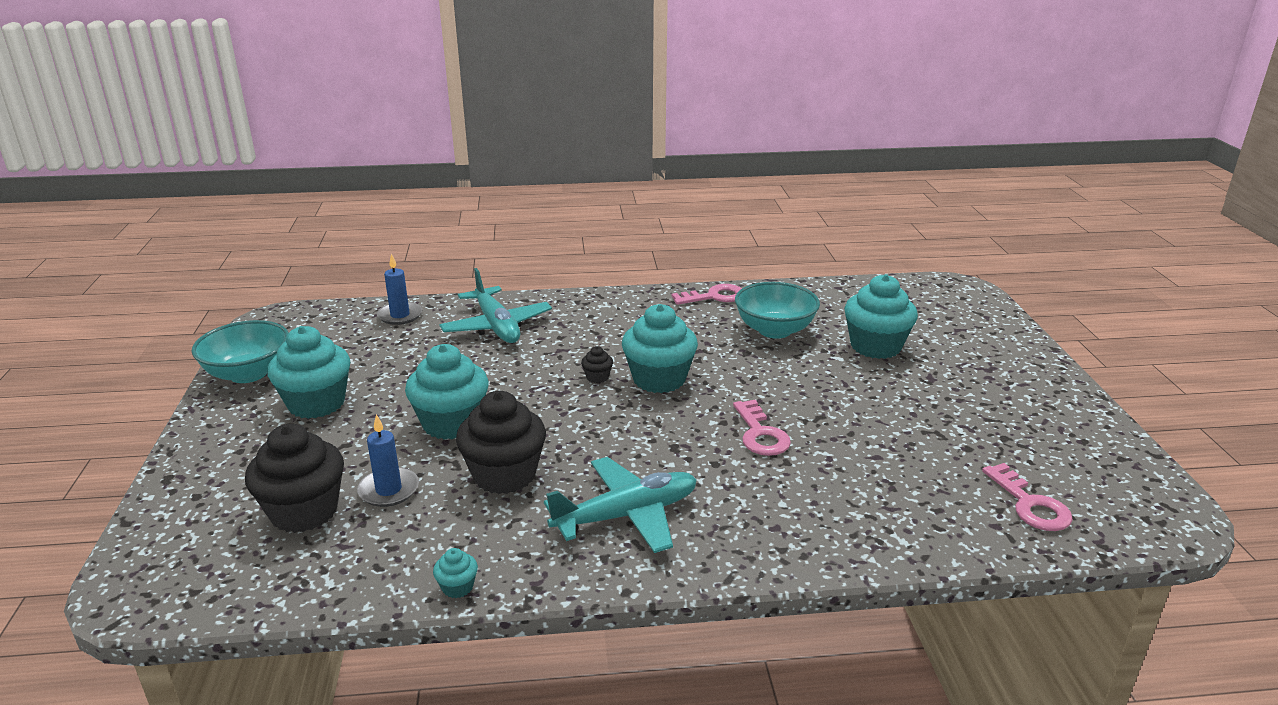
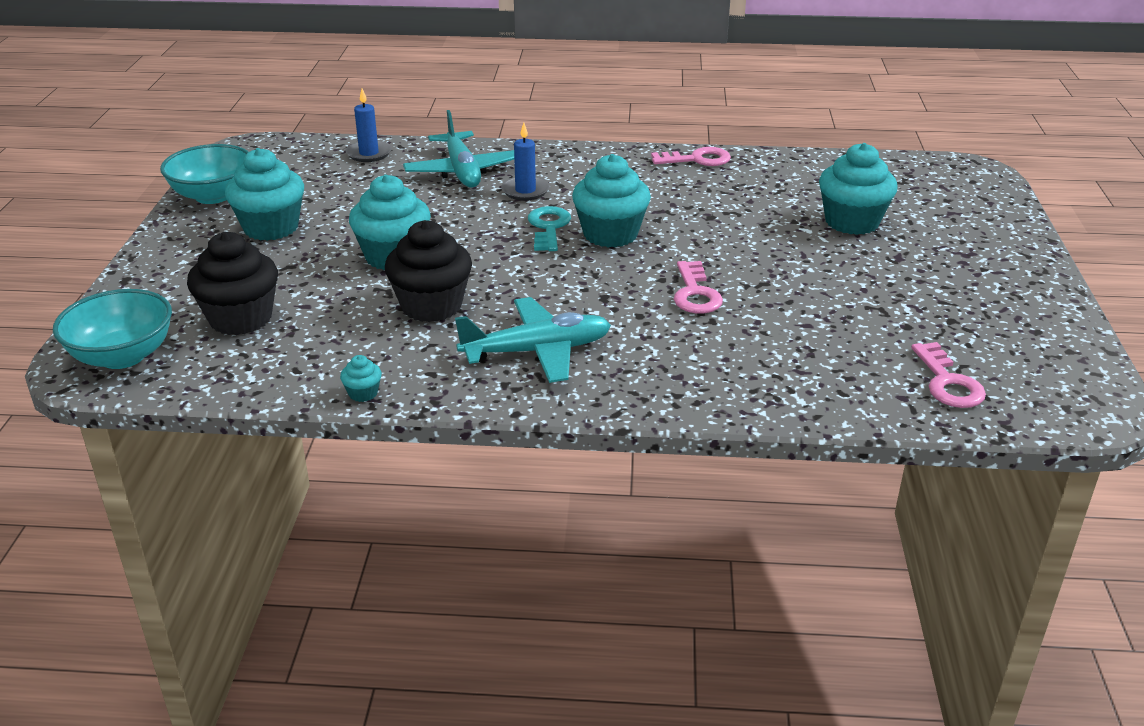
camera: 10 degrees right, 5 degrees up
blue candle [357,414,419,507] -> blue candle moved to [501,123,550,201]
black cupcake [581,346,613,383] -> turquoise key [528,206,571,251]
turquoise bowl [735,282,820,339] -> turquoise bowl moved to [53,289,172,369]

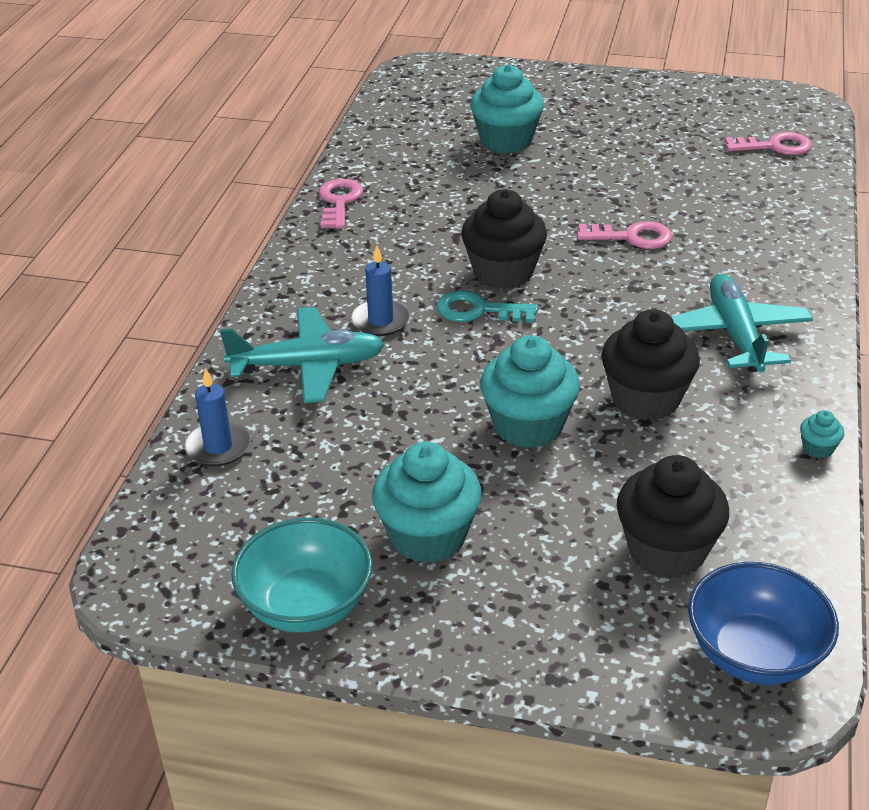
camera: 80 degrees left, 5 degrees up
turquoise bowl [53,289,172,369] -> blue bowl [688,562,839,685]
turquoise cupcake [572,154,651,247] -> black cupcake [461,189,547,289]

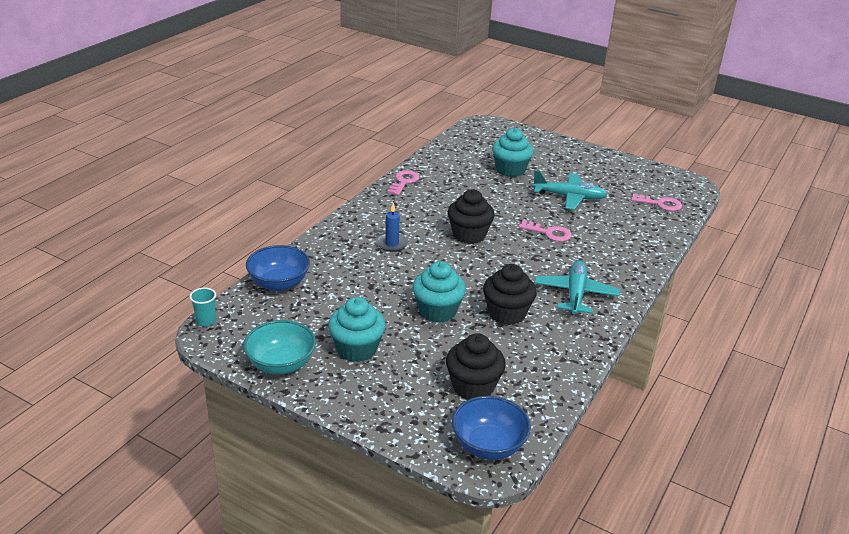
camera: 15 degrees right, 5 degrees down
blue candle [184,368,251,466] -> blue bowl [246,245,310,291]
turquoise plane [220,307,385,403] -> turquoise plane moved to [532,170,607,210]
turquoise key [436,291,538,323] -> none
turquoise cupcake [800,410,844,458] -> none
none -> turquoise cup [190,288,216,327]

